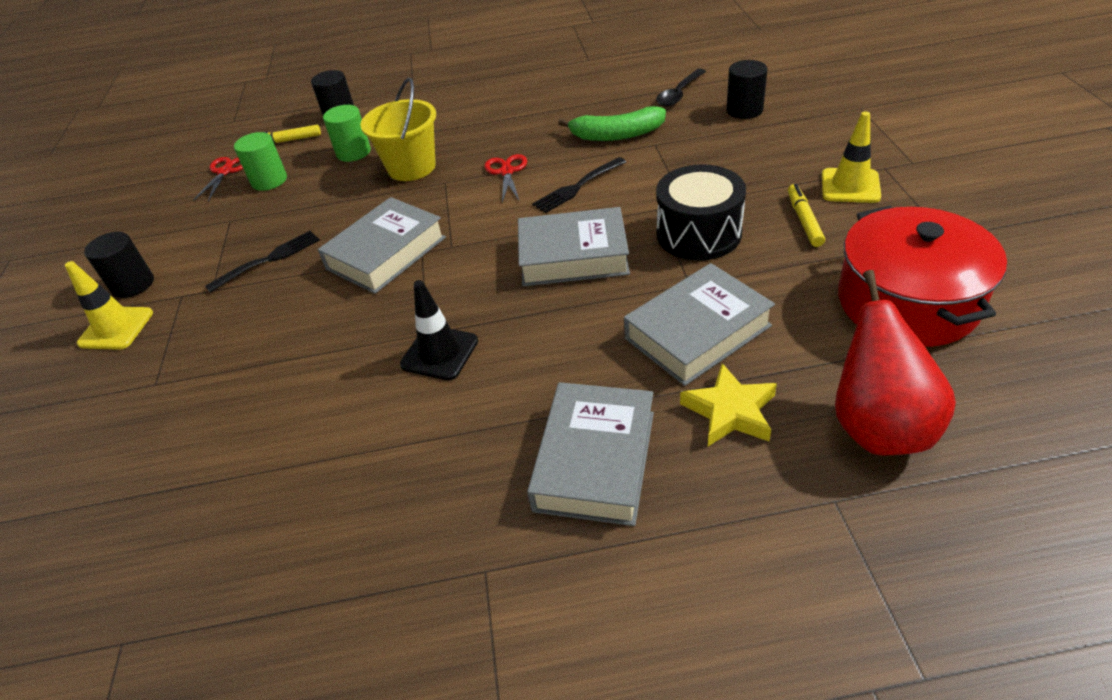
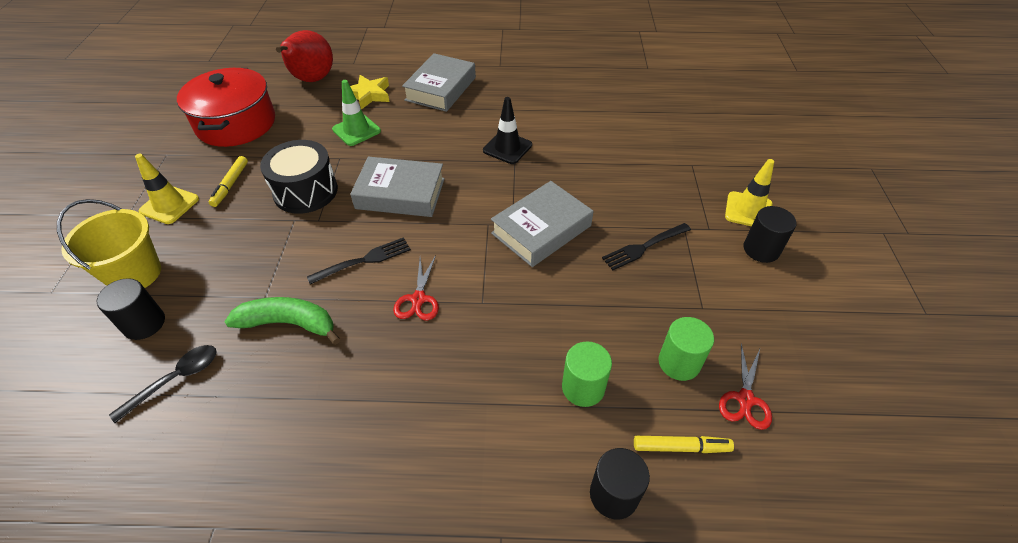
camera: 175 degrees left, 5 degrees up
yellow bucket [360,78,436,181] -> yellow bucket moved to [57,199,161,288]
grey book [624,263,775,386] -> green traffic cone [332,80,381,146]

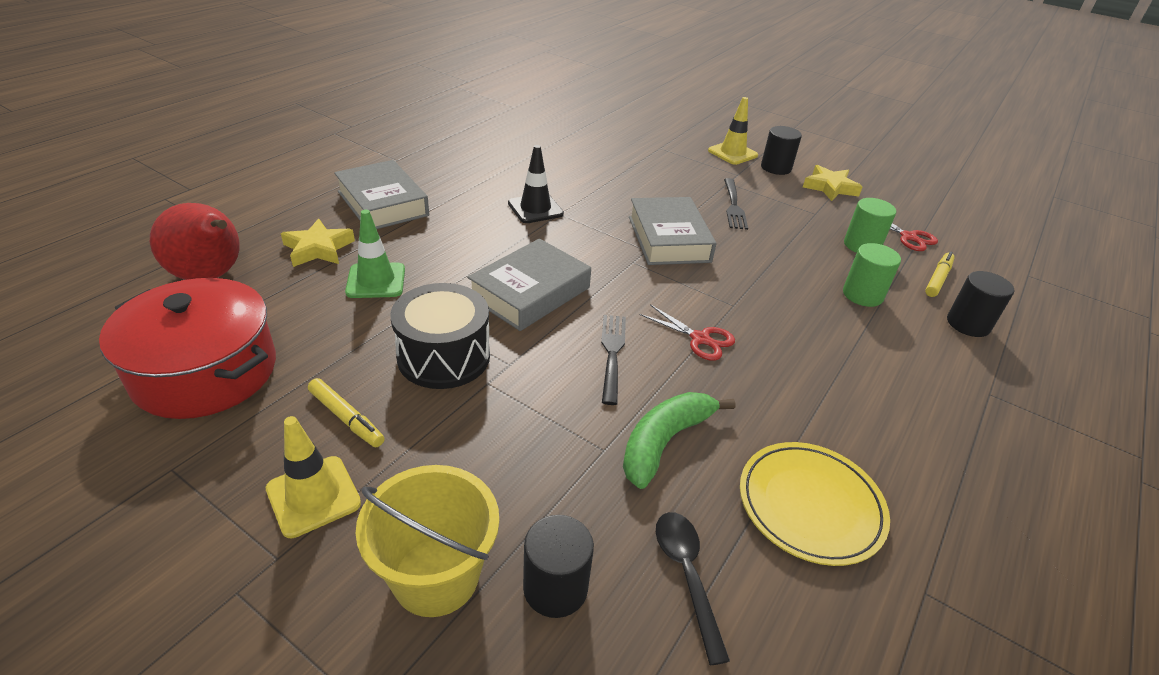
camera: 60 degrees left, 10 degrees down
none -> yellow plate [740,442,890,566]
none -> yellow star [803,165,862,201]

